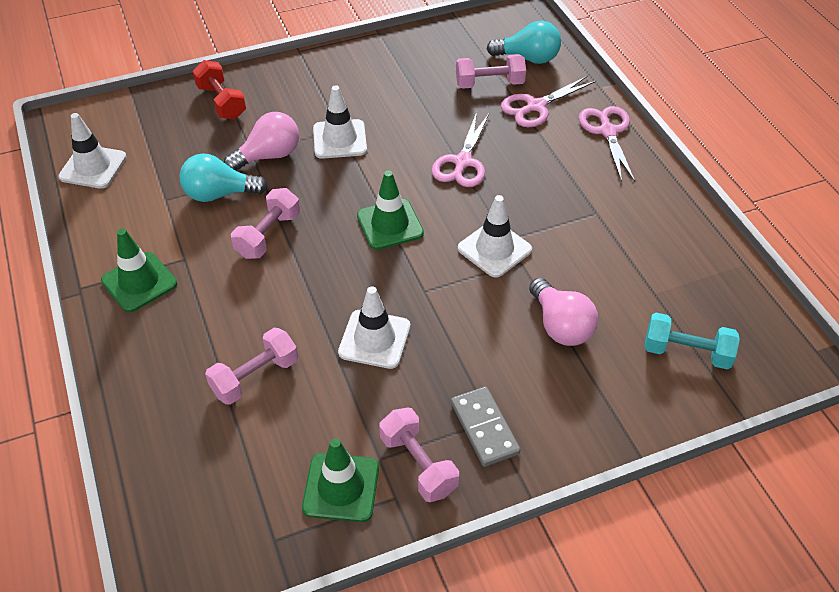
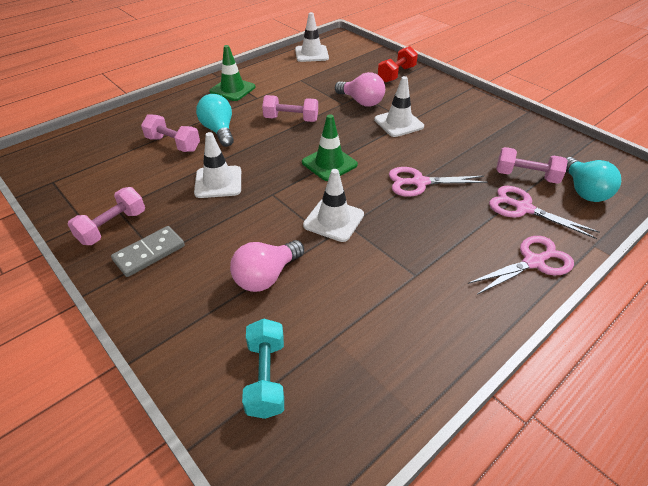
camera: 70 degrees right, 5 degrees down
turquoise light bulb [179,153,268,202] -> turquoise light bulb moved to [196,94,234,147]
green traffic cone [302,438,379,522] -> none
pink dumbbell [456,54,526,89] -> pink dumbbell turned 45 degrees counterclockwise [496,147,568,184]

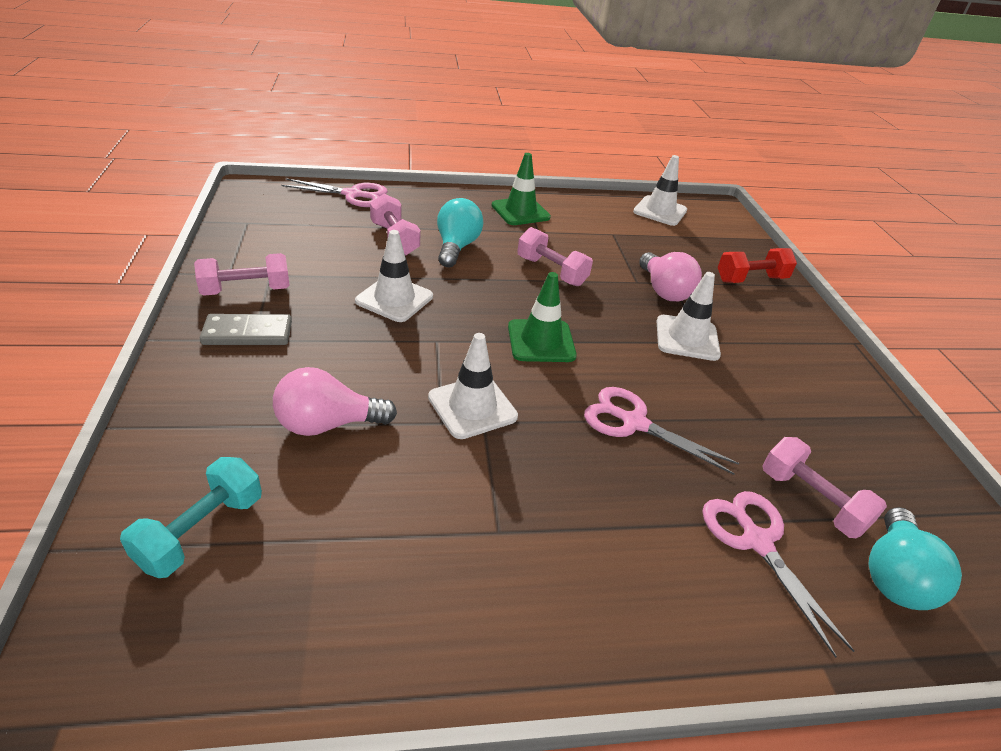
camera: 30 degrees right, 5 degrees down
pink scissors [468,236,574,295] -> pink scissors moved to [282,179,388,207]

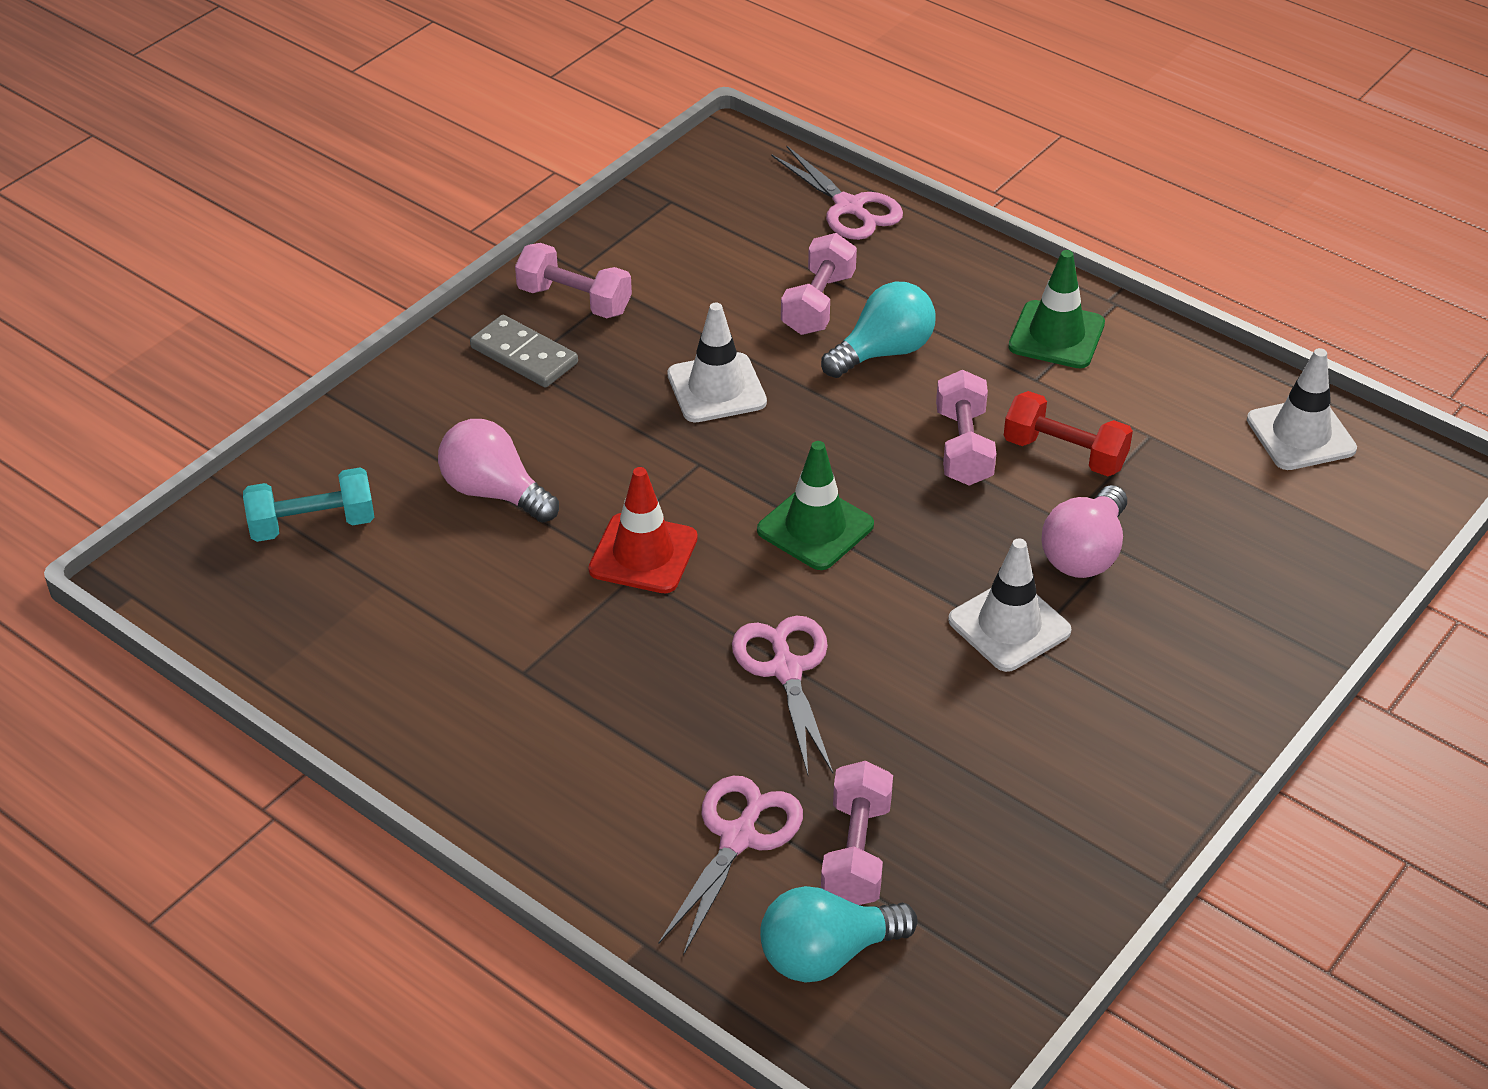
camera: 50 degrees right, 5 degrees up
white traffic cone [428,333,518,439] -> red traffic cone [588,467,698,593]
red dumbbell [718,248,797,283] -> red dumbbell moved to [1004,391,1133,476]

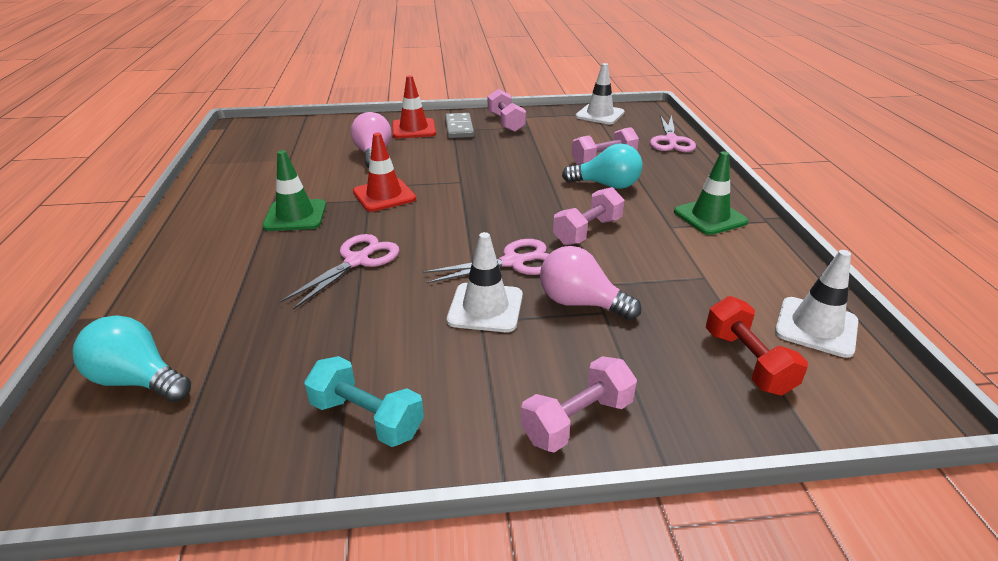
camera: 45 degrees right, 10 degrees down
turquoise dumbbell [243,467,375,542] -> turquoise dumbbell moved to [304,356,424,447]
pink scissors [658,776,803,956] -> pink scissors moved to [423,239,549,283]
white traffic cone [667,303,767,422] -> white traffic cone moved to [575,63,625,124]
green traffic cone [757,441,874,570] -> green traffic cone moved to [262,150,326,231]
pink dumbbell [821,761,893,905] -> pink dumbbell moved to [521,356,637,452]
red dumbbell [1004,391,1133,476] -> red dumbbell moved to [706,296,808,396]
pink light bulb [1042,485,1127,578] -> pink light bulb turned 45 degrees clockwise [540,246,641,320]
none -> red traffic cone [392,75,436,138]

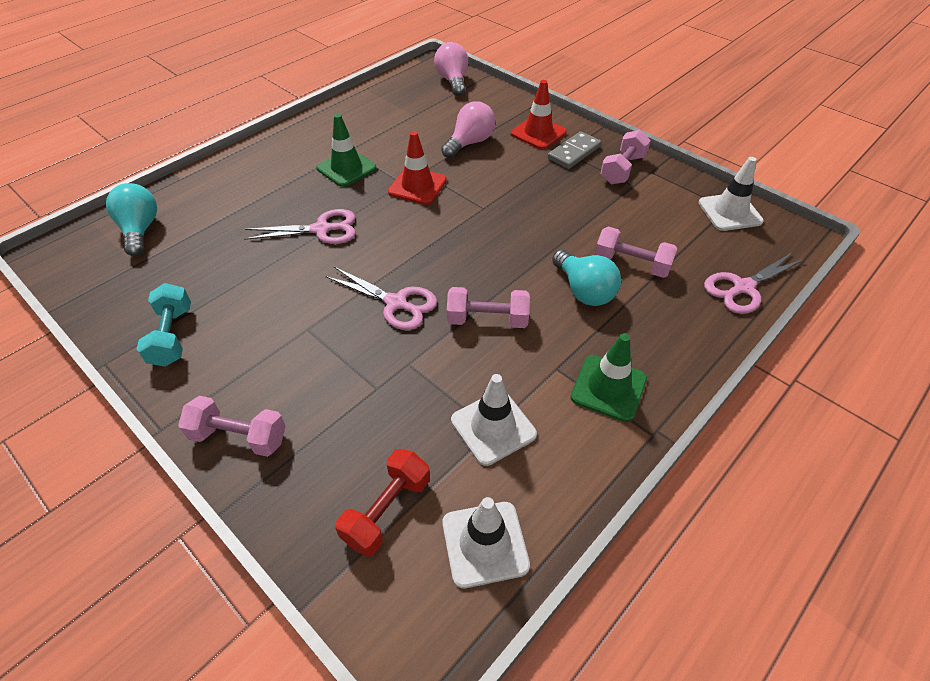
camera: 50 degrees right, 15 degrees up
white traffic cone [447,232,523,332] -> white traffic cone moved to [451,374,537,466]
pink light bulb [540,246,641,320] -> pink light bulb moved to [434,42,468,96]

